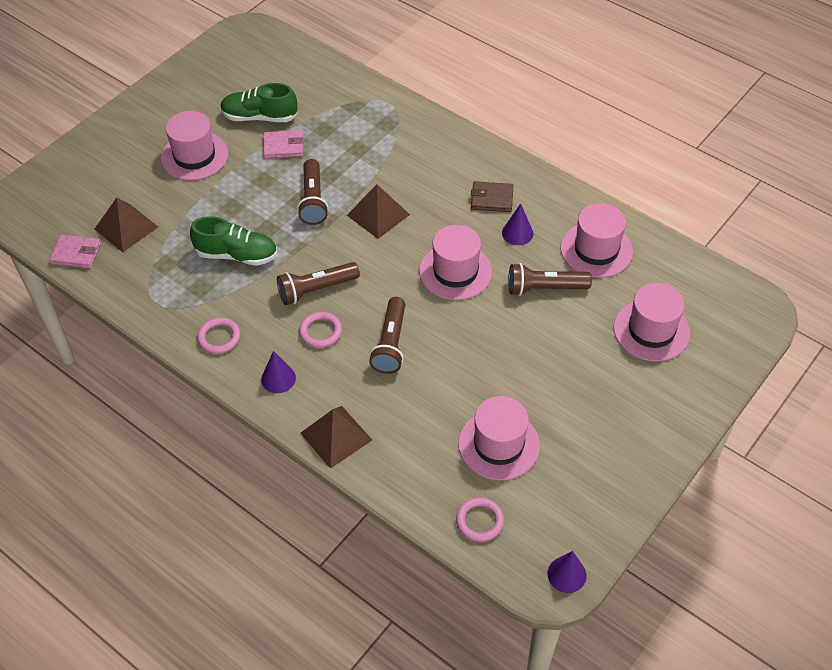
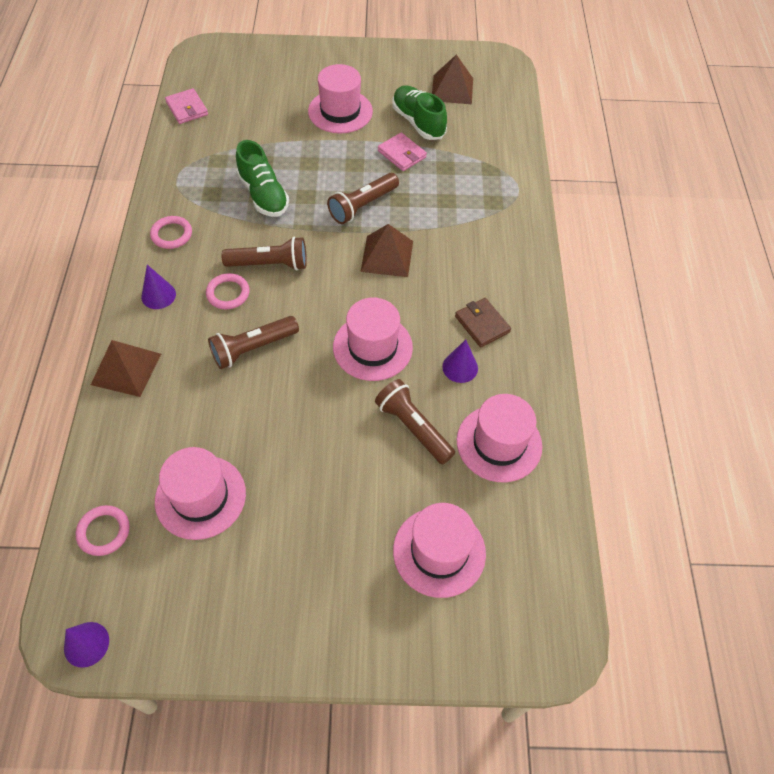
camera: 50 degrees right, 5 degrees up
brown pyramid [95,198,158,252] -> brown pyramid moved to [432,54,473,104]
brown flashlight [277,262,360,305] -> brown flashlight turned 150 degrees clockwise [222,237,307,270]

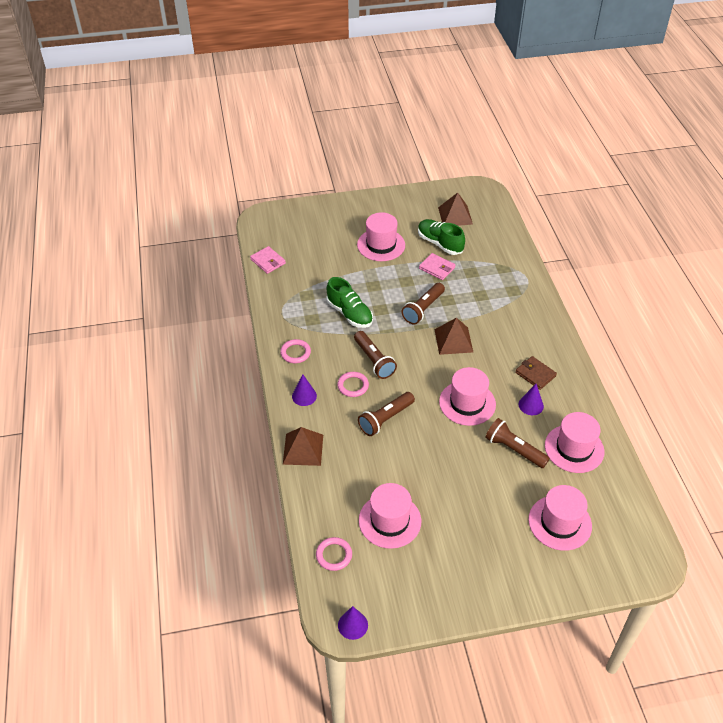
camera: 10 degrees left, 10 degrees down
brown flashlight [222,237,307,270] -> brown flashlight turned 75 degrees clockwise [354,331,397,379]

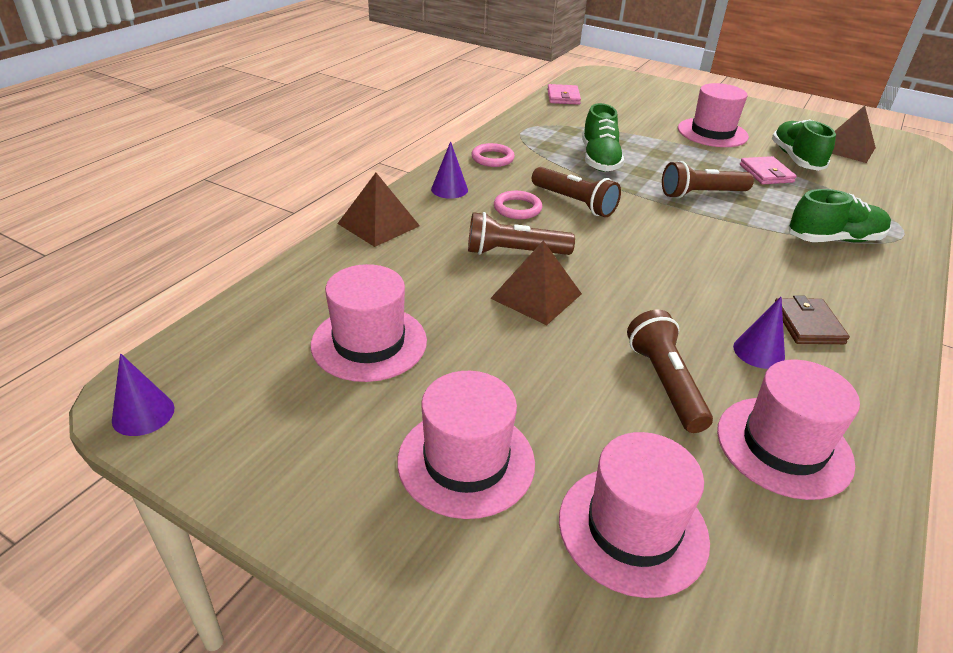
camera: 40 degrees right, 10 degrees down
pink ring [316,537,352,571] -> none
brown flashlight [354,331,397,379] -> brown flashlight turned 60 degrees counterclockwise [532,167,621,217]
brown pyramid [435,318,473,355] -> brown pyramid moved to [490,240,582,325]
pink hat [439,367,496,426] -> pink hat moved to [397,371,535,519]
none -> green shoe [788,189,891,242]

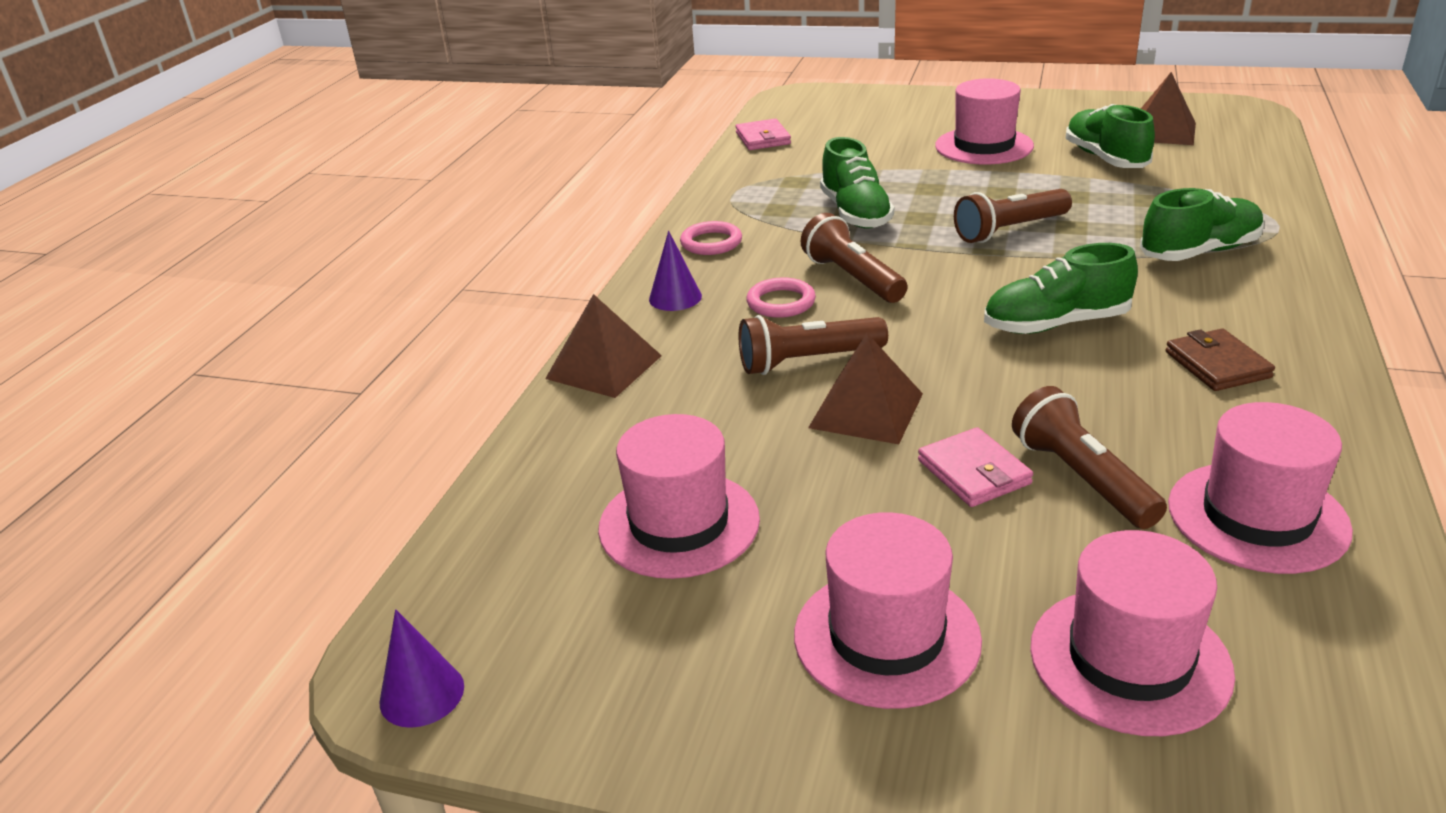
camera: 10 degrees left, 5 degrees down
brown flashlight [532,167,621,217] -> brown flashlight turned 150 degrees counterclockwise [801,213,908,303]
purple cone [733,297,785,369] -> none
pink wallet [740,156,797,185] -> pink wallet moved to [918,427,1033,507]
none -> green shoe [984,243,1138,334]

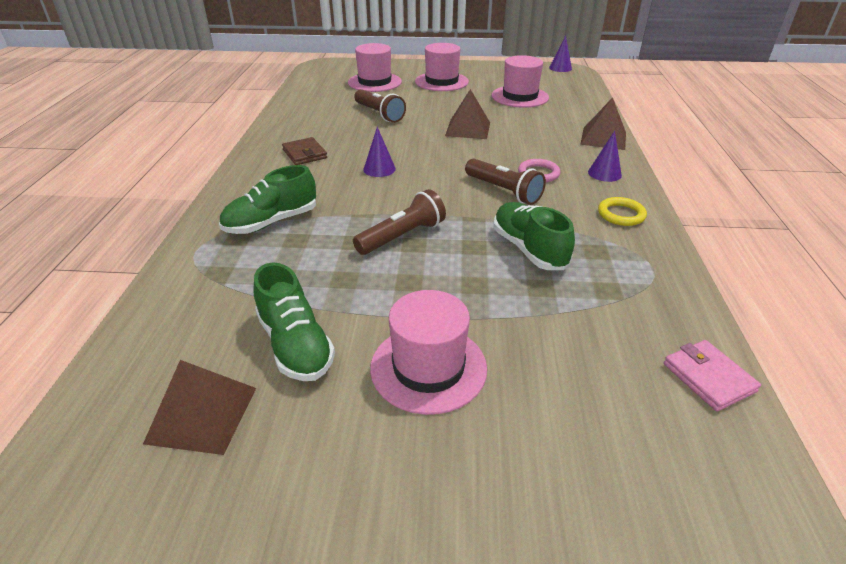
camera: 165 degrees right, 5 degrees up
pink ring [680,221,742,255] -> yellow ring [598,197,647,226]
brown flashlight [739,315,888,375] -> none
pink wallet [918,427,1033,507] -> none
green shoe [984,243,1138,334] -> purple cone [363,127,396,177]
pink hat [1168,402,1353,574] -> none

